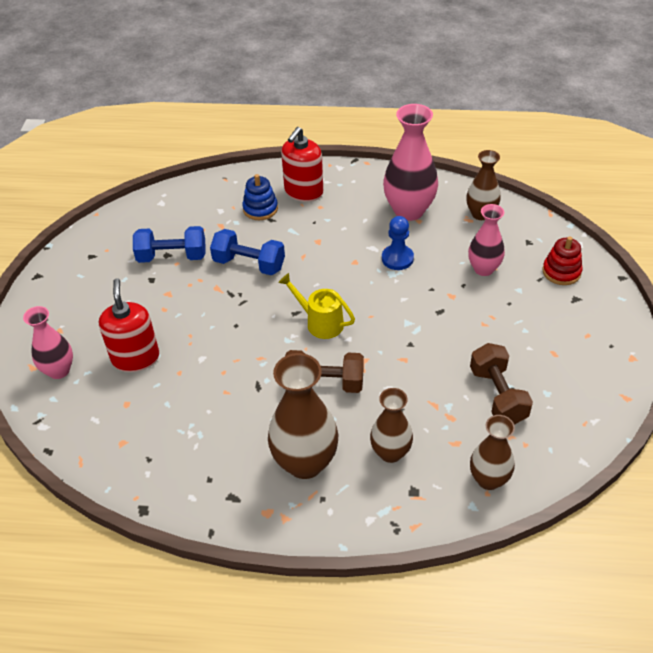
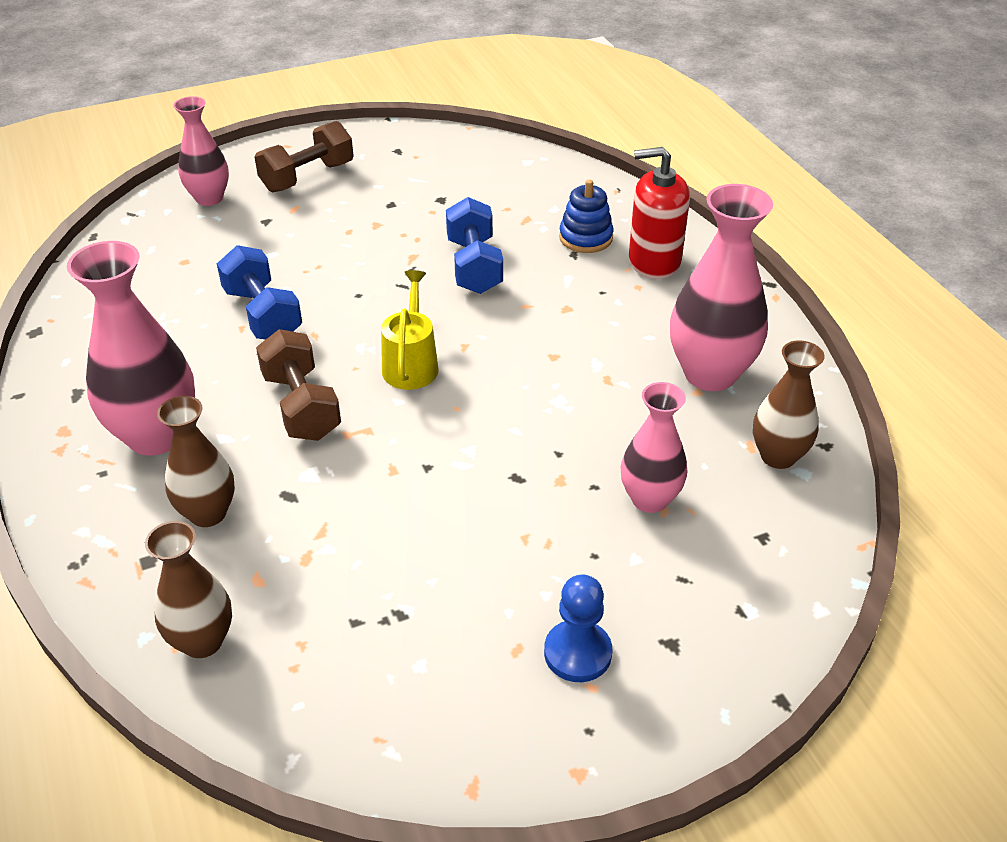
camera: 60 degrees right, 5 degrees down
red soap dispenser [99,278,160,372] -> none
blue dumbbell [133,226,206,263] -> blue dumbbell moved to [217,245,302,339]
brown vase [268,353,339,479] -> pink vase [67,241,195,456]
blue pawn [382,216,414,270] -> blue pawn moved to [544,575,612,682]
brown dumbbell [470,343,533,425] -> brown dumbbell moved to [255,121,354,192]
red stacking toy [543,236,583,285] -> none

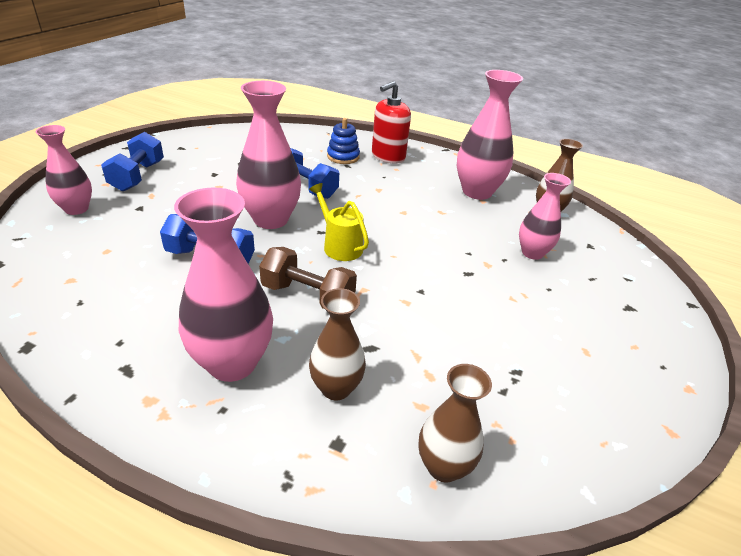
camera: 45 degrees left, 5 degrees down
brown dumbbell [255,121,354,192] -> blue dumbbell [101,132,164,192]
blue pawn [544,575,612,682] -> none
none -> pink vase [236,81,301,229]

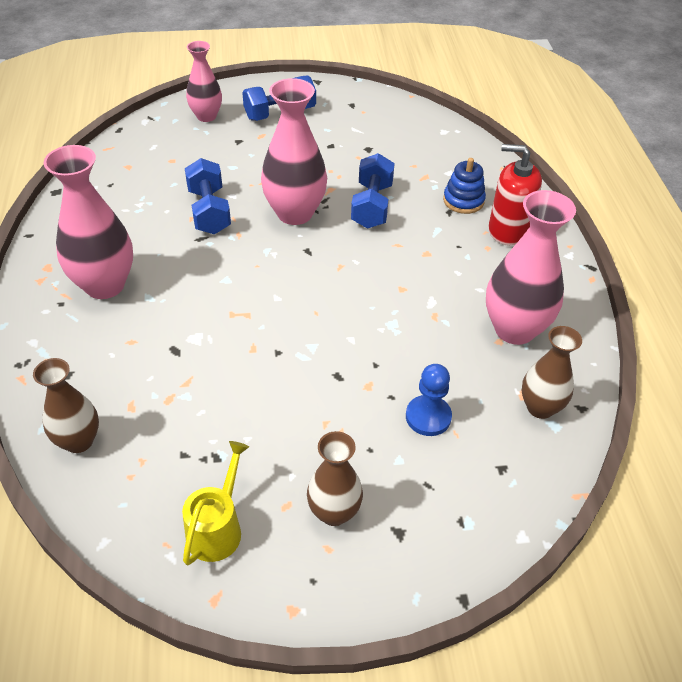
camera: 60 degrees right, 10 degrees up
brown dumbbell [259,247,357,309] -> none
yellow watering can [309,183,369,261] -> yellow watering can moved to [182,441,249,565]
brown vase [309,288,366,400] -> brown vase moved to [307,431,363,526]
pink vase [519,173,571,260] -> blue pawn [406,364,452,436]

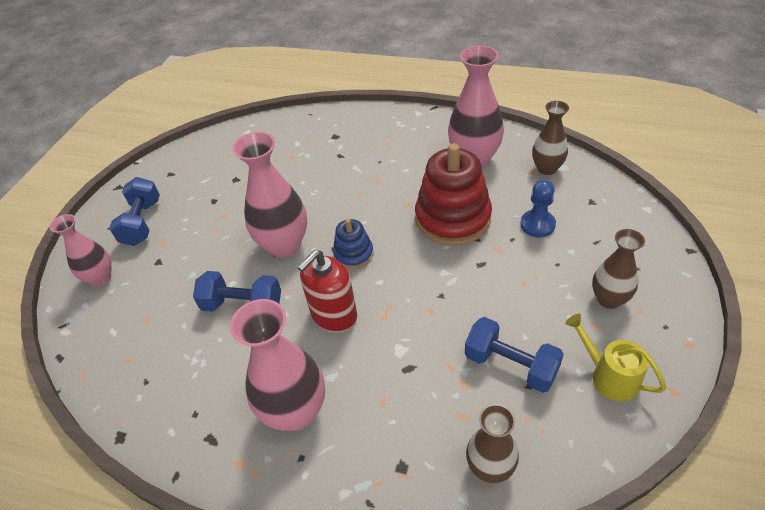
camera: 60 degrees left, 0 degrees up
blue dumbbell [351,153,395,229] -> blue dumbbell moved to [465,317,564,393]
blue stacking toy [443,158,486,214] -> blue stacking toy moved to [333,219,374,269]
red soap dispenser [488,144,542,246] -> red soap dispenser moved to [297,250,357,333]
none -> red stacking toy [415,143,492,246]

